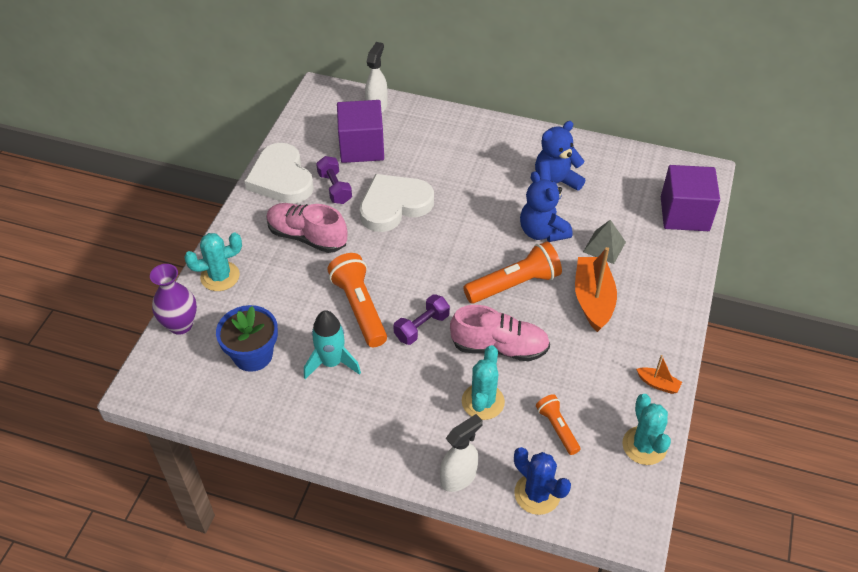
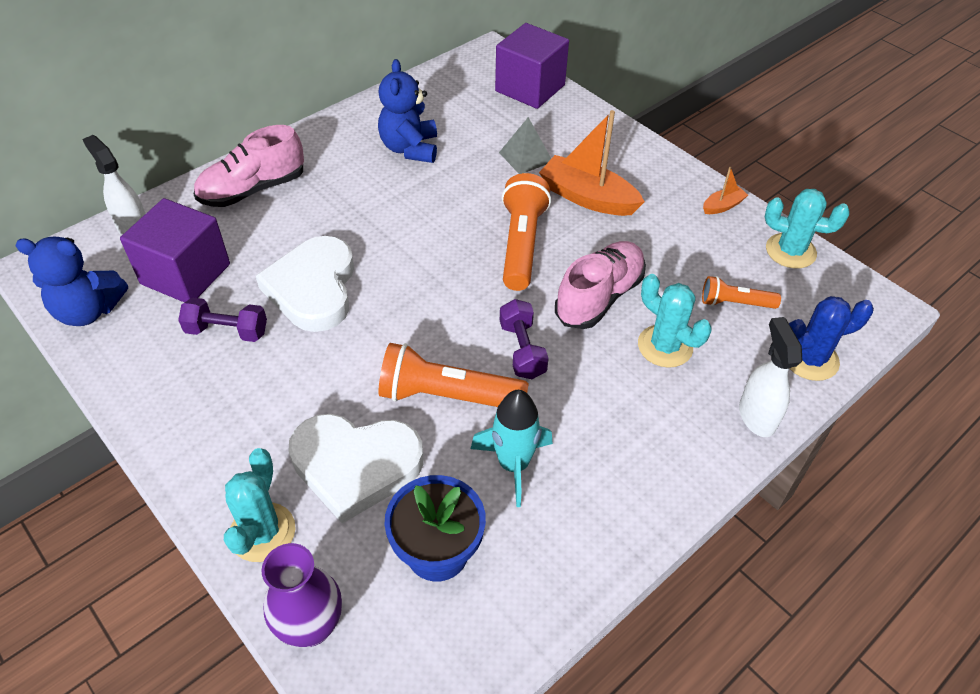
camera: 60 degrees left, 0 degrees up
white heart [245,143,314,204] -> white heart moved to [288,414,424,523]
pink shoe [267,203,347,253] -> pink shoe moved to [194,125,304,207]
blue teddy bear [520,171,573,242] -> blue teddy bear moved to [15,237,128,326]

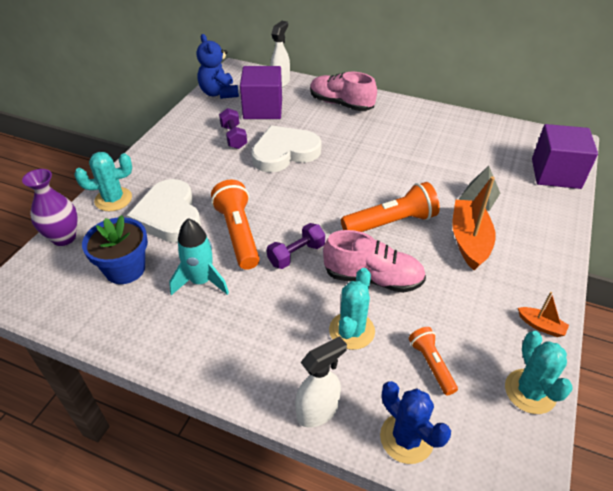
camera: 65 degrees right, 5 degrees down
blue teddy bear [378,59,437,163] -> none

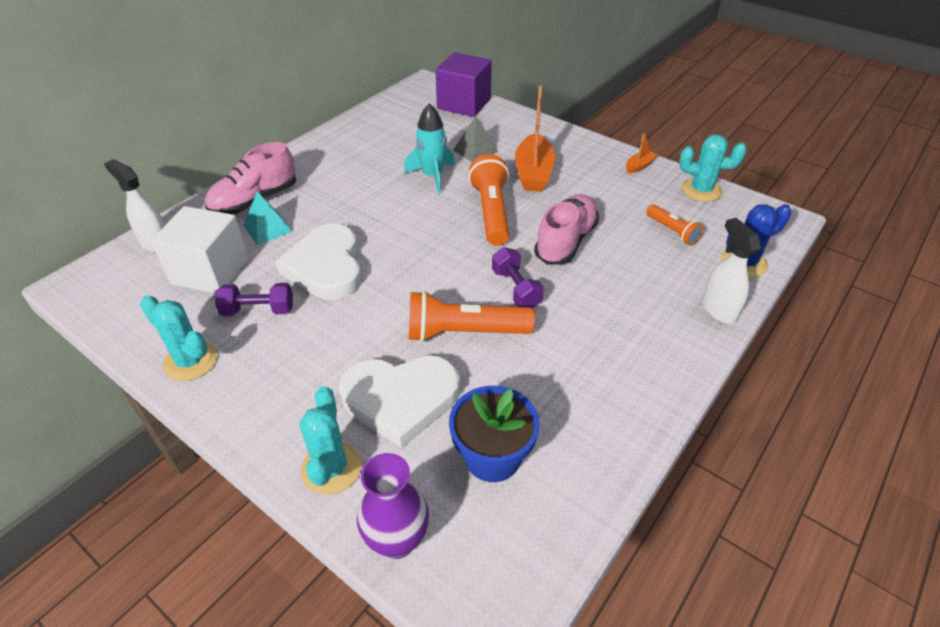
camera: 75 degrees left, 0 degrees up
turquoise rocket [169,218,229,295] -> turquoise rocket moved to [404,103,455,194]
blue teddy bear [197,34,239,99] -> none
purple cube [240,66,282,119] -> white cube [151,206,249,294]
turquoise cactus [329,268,375,350] -> turquoise cactus moved to [140,295,217,381]
orange flashlight [409,327,458,396] -> orange flashlight turned 120 degrees counterclockwise [646,205,704,246]
orange boat [452,176,496,270] -> orange boat turned 105 degrees counterclockwise [515,85,555,192]
none -> turquoise pyramid [243,191,293,245]

